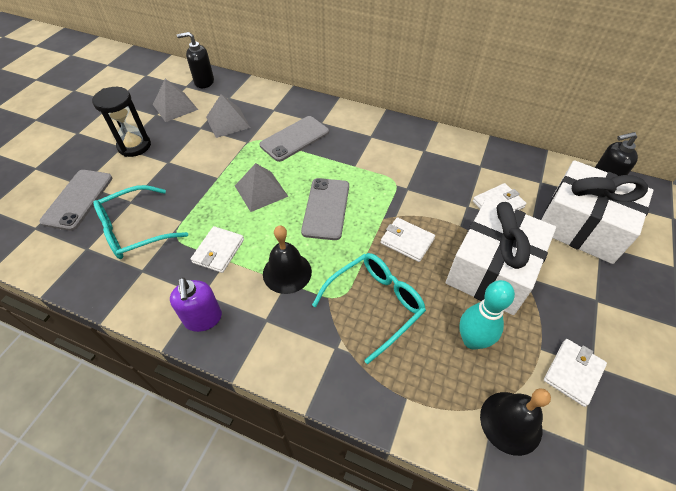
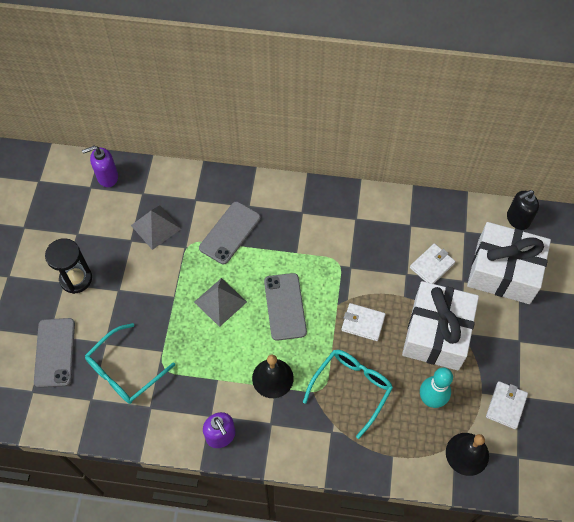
camera: 15 degrees left, 10 degrees up
grey pyramid [153,79,198,122] -> none
black soap dispenser [177,32,214,88] -> purple soap dispenser [82,146,118,187]
white wallet [191,226,244,273] -> none

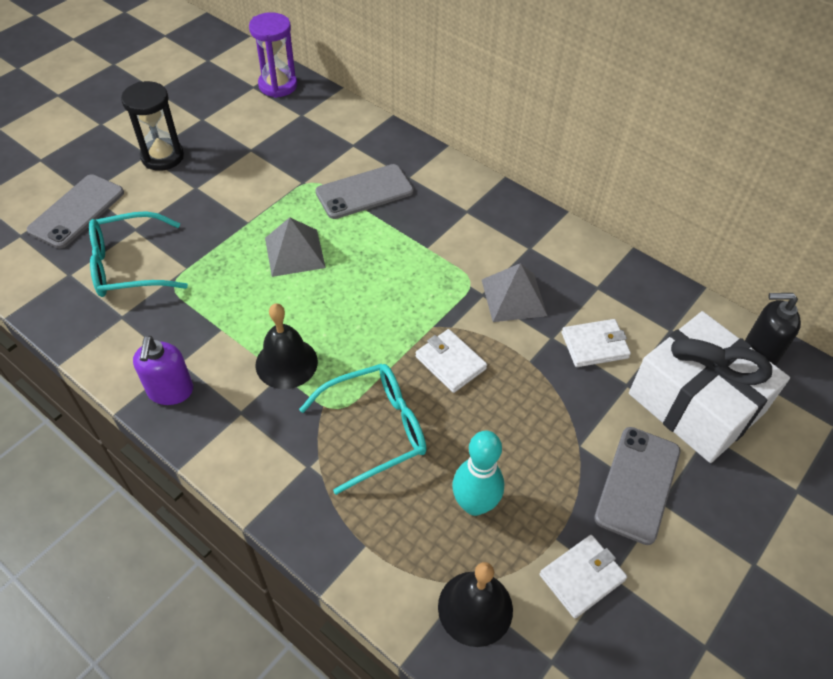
camera: 30 degrees right, 10 degrees down
purple soap dispenser [82,146,118,187] -> purple hourglass [249,12,297,98]
grey pyramid [131,205,181,250] -> grey pyramid moved to [482,263,547,322]
grey phone [264,273,307,341] -> grey phone moved to [594,427,680,545]
white gift [402,281,479,371] -> none

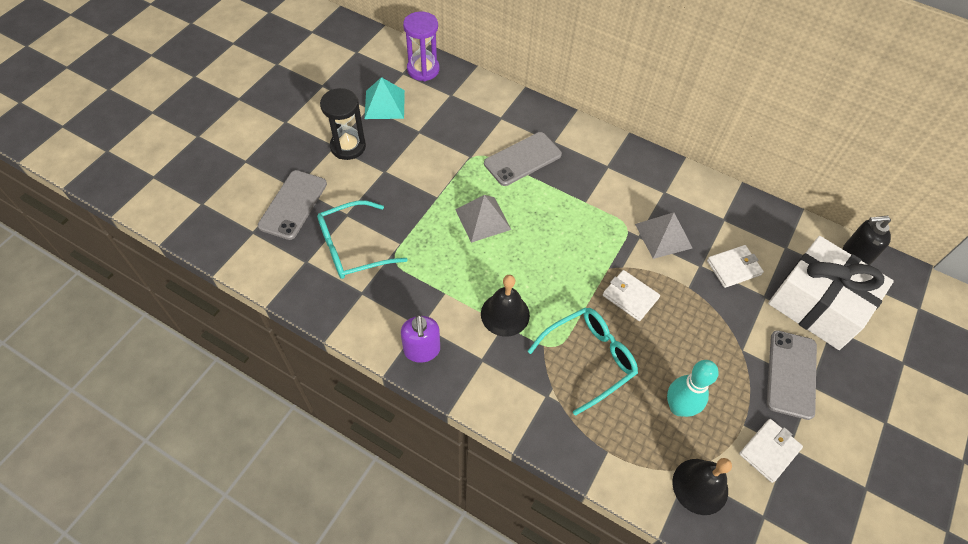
camera: 10 degrees left, 5 degrees up
none -> turquoise pyramid [364,77,405,119]

